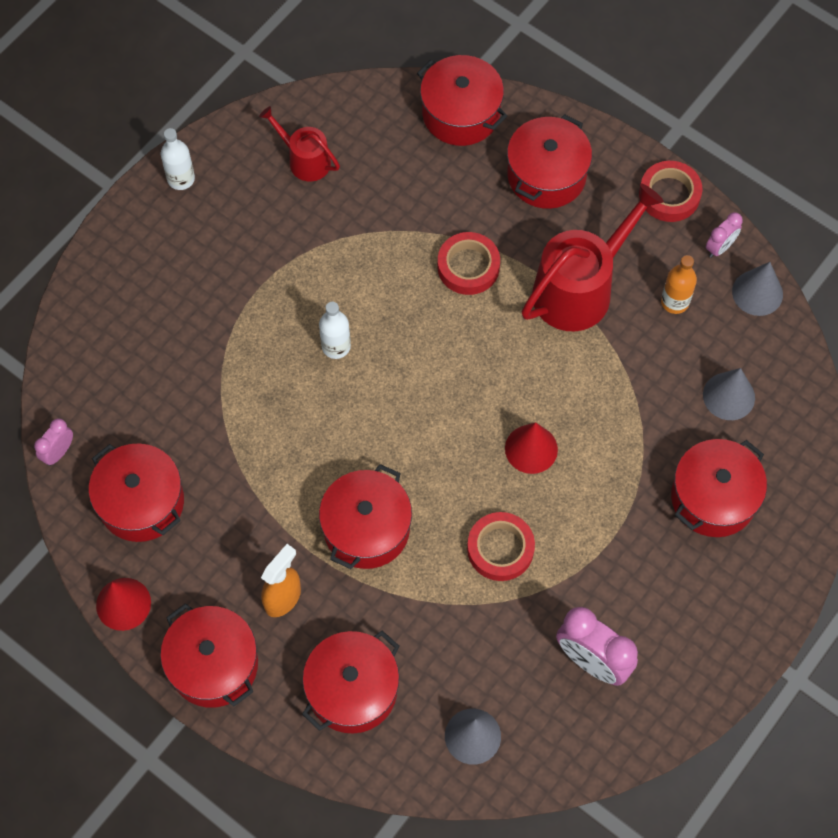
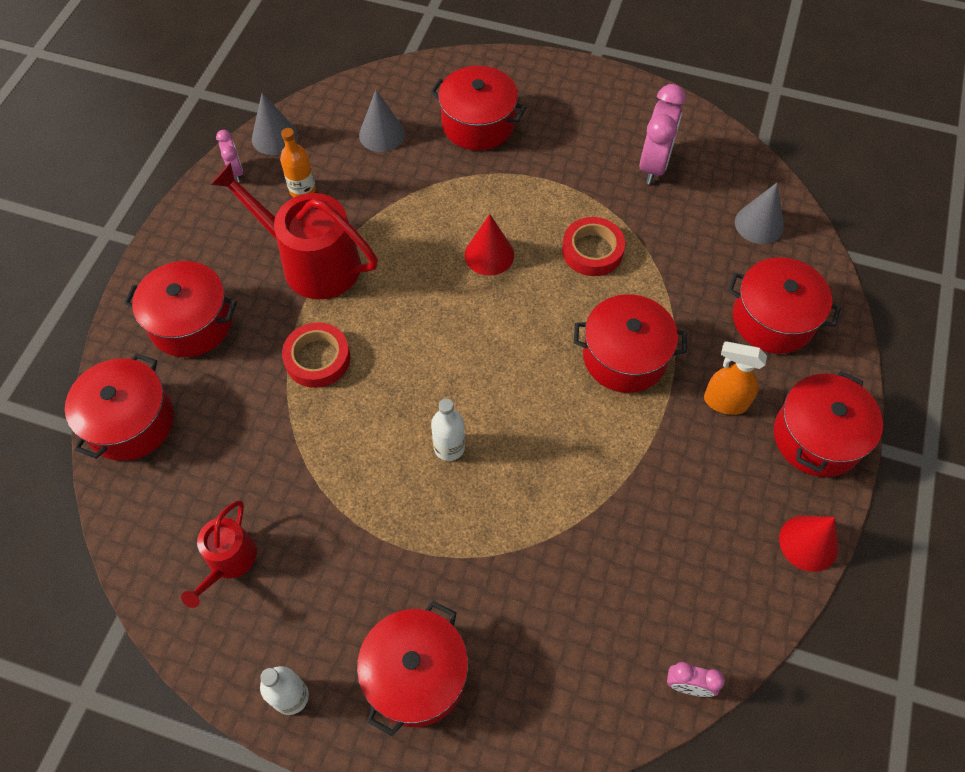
camera: 110 degrees left, 5 degrees down
red pot [89,443,184,542] -> red pot moved to [357,601,468,736]
red tape [639,161,702,222] -> none
pink clock [706,212,743,258] -> pink clock turned 45 degrees clockwise [216,130,243,182]

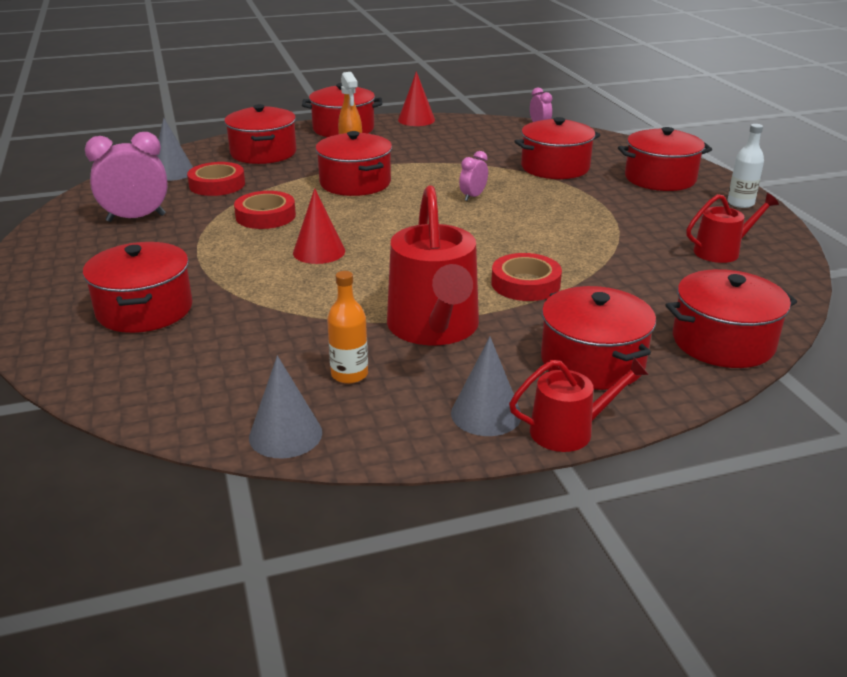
camera: 125 degrees left, 30 degrees down
pink clock [216,130,243,182] -> pink clock moved to [459,151,488,201]
grey cone [359,90,405,152] -> grey cone moved to [451,337,521,436]
white bottle [431,398,465,461] -> none
none -> red tape [187,162,245,196]
none -> red watering can [509,357,649,452]
none -> red pot [514,117,600,179]

